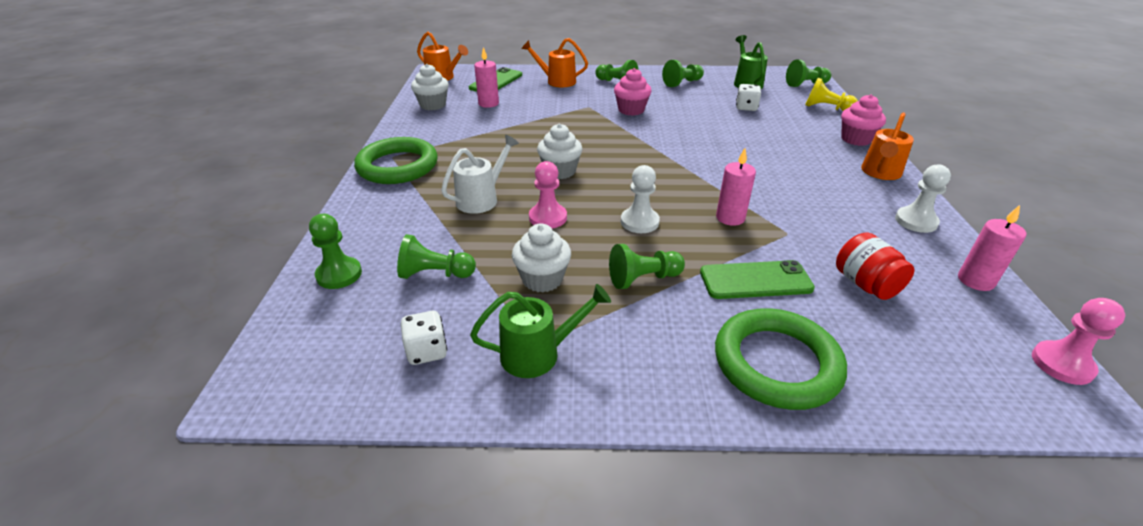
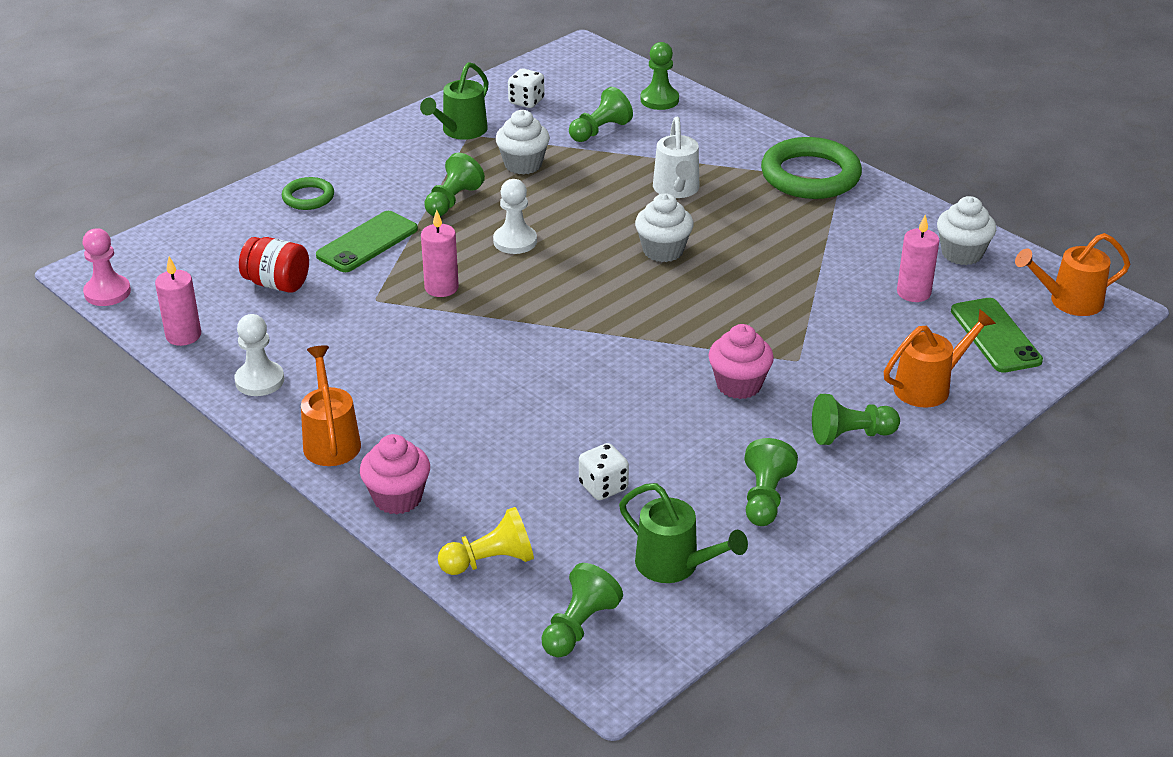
camera: 135 degrees right, 0 degrees up
pink pawn [529,161,567,229] -> none
green ring [715,308,847,410] -> green ring [282,177,334,210], size x0.51

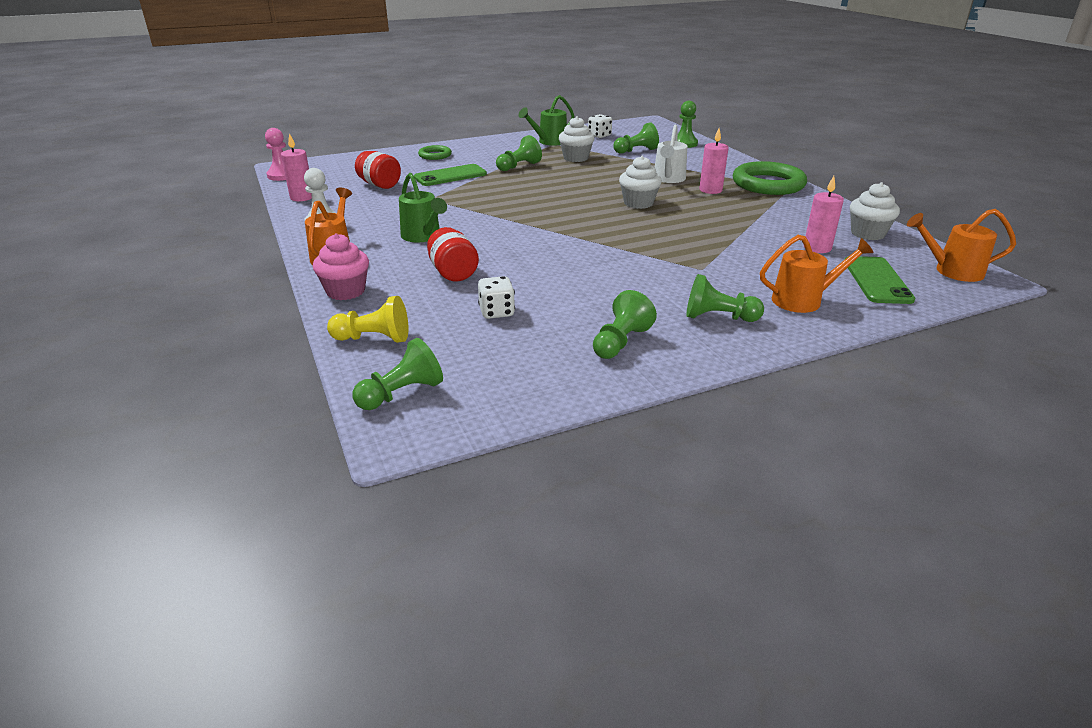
camera: 20 degrees right, 5 degrees down
pink candle [421,210,459,297] -> pink candle moved to [699,128,729,194]
white pawn [493,179,537,254] -> none
green watering can [619,483,748,583] -> green watering can moved to [399,173,447,242]
pink cupcake [709,324,774,399] -> none
none -> red jar [427,227,479,281]

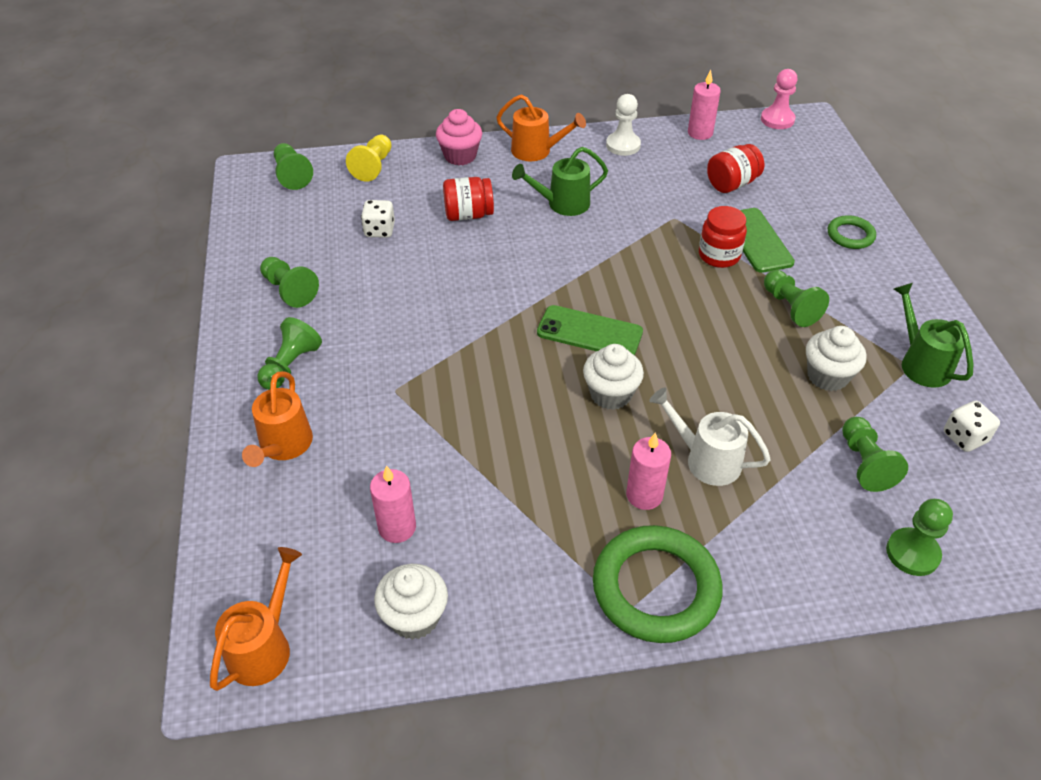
camera: 105 degrees right, 15 degrees up
green phone [845,256,915,304] -> green phone moved to [537,305,643,355]
none -> red jar [699,206,747,268]

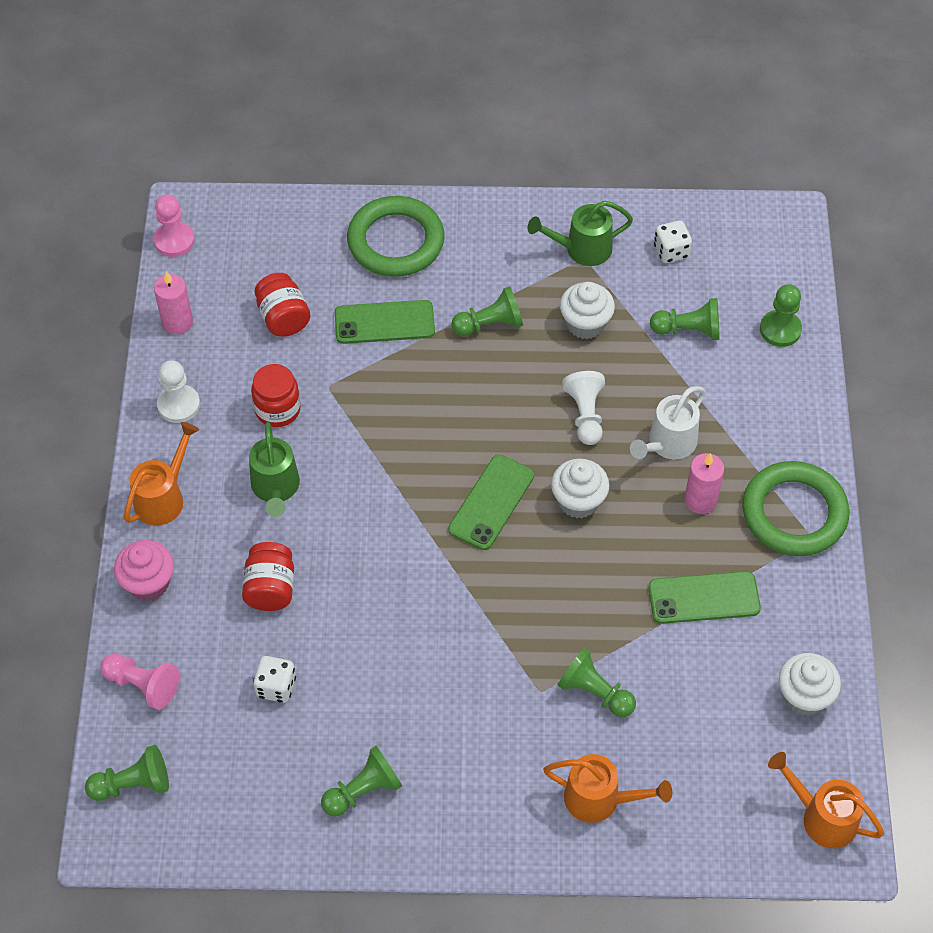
camera: 80 degrees left, 10 degrees up
green pawn [257,317,322,390] -> green pawn moved to [557,647,636,717]
yellow pawn [346,134,392,182] -> pink pawn [100,654,179,710]
pink candle [370,465,416,543] -> none
red jar [699,206,747,268] -> red jar moved to [251,364,301,427]
green ring [828,215,876,249] -> green ring [347,196,444,277], size x1.95
none -> white pawn [562,371,605,445]
none -> green phone [648,571,761,624]

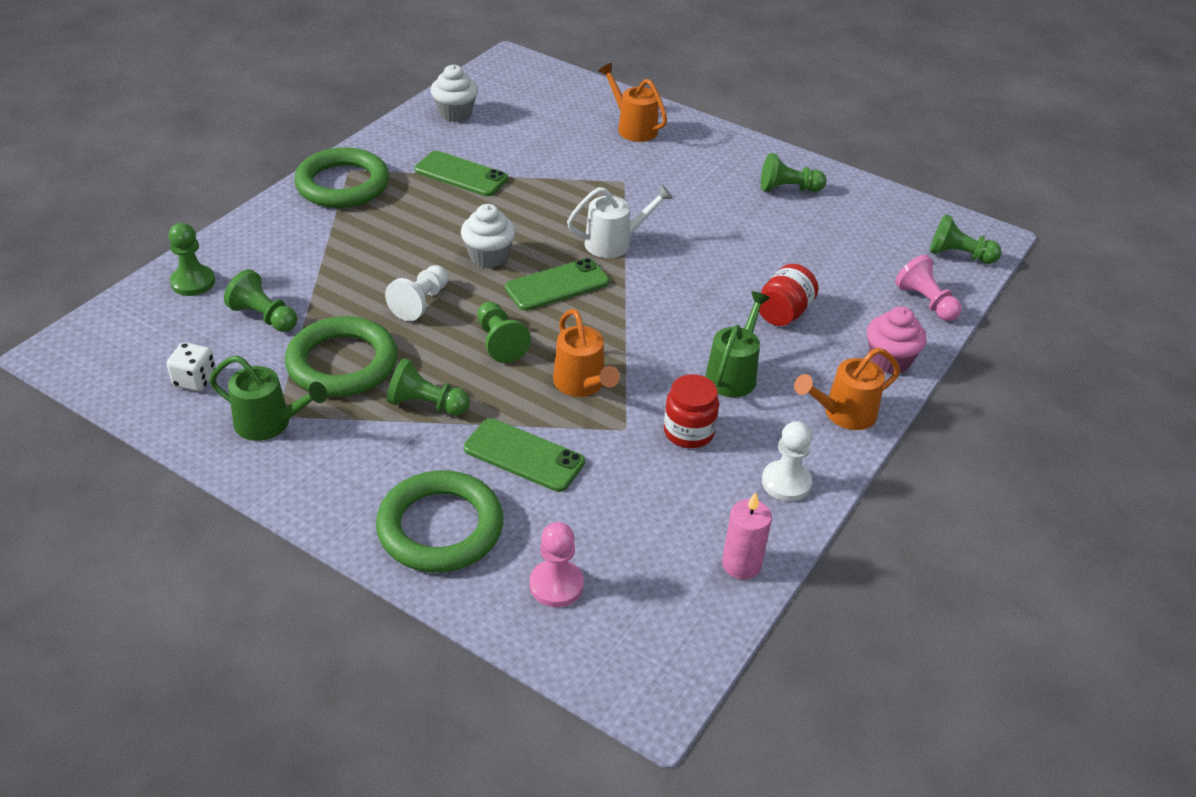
camera: 150 degrees left, 15 degrees down
pink pawn [154,194,195,257] -> pink pawn moved to [530,522,584,607]
white dice [253,656,296,703] -> none
red jar [254,273,310,337] -> none
green pawn [557,647,636,717] -> green pawn moved to [477,302,531,363]
white cupcake [560,282,615,339] -> green ring [285,316,398,397]
white watering can [630,386,706,460] -> white watering can moved to [567,185,673,258]
pink candle [684,453,724,514] -> none
orange watering can [768,752,884,848] -> orange watering can moved to [553,309,620,397]

